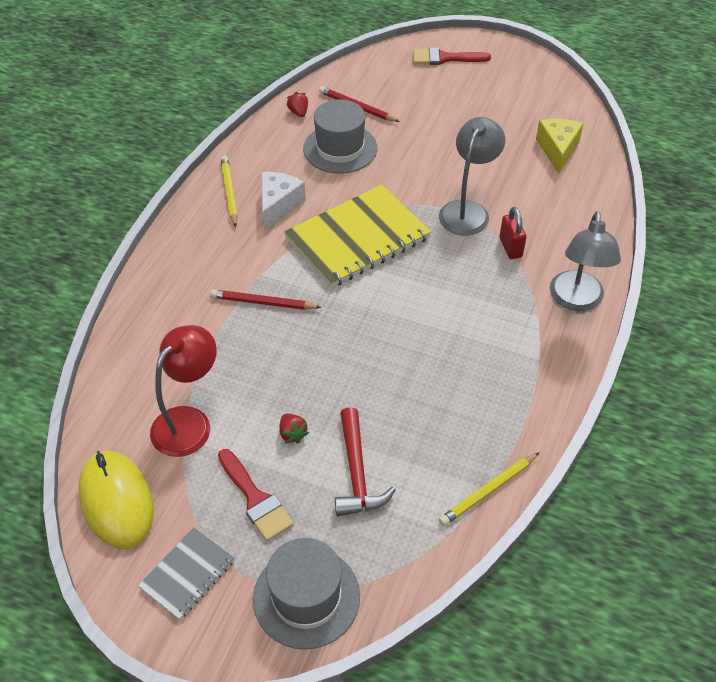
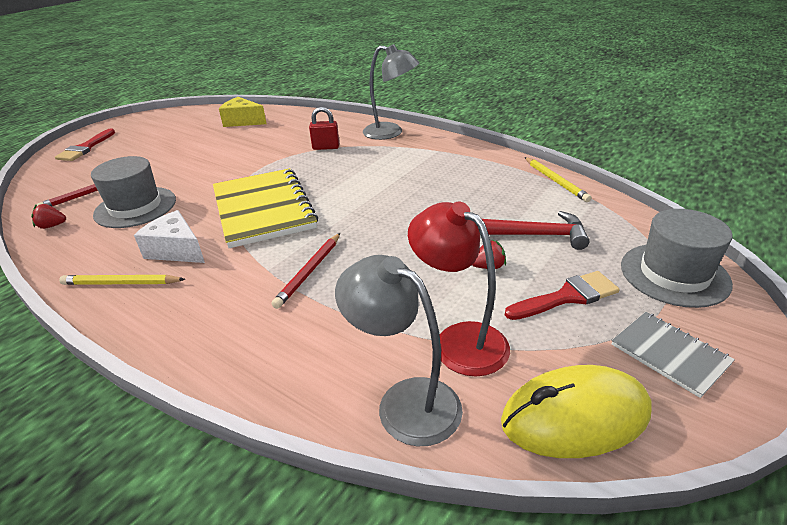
camera: 75 degrees left, 15 degrees down
grey lamp [439,117,505,236] -> grey lamp moved to [335,255,463,446]

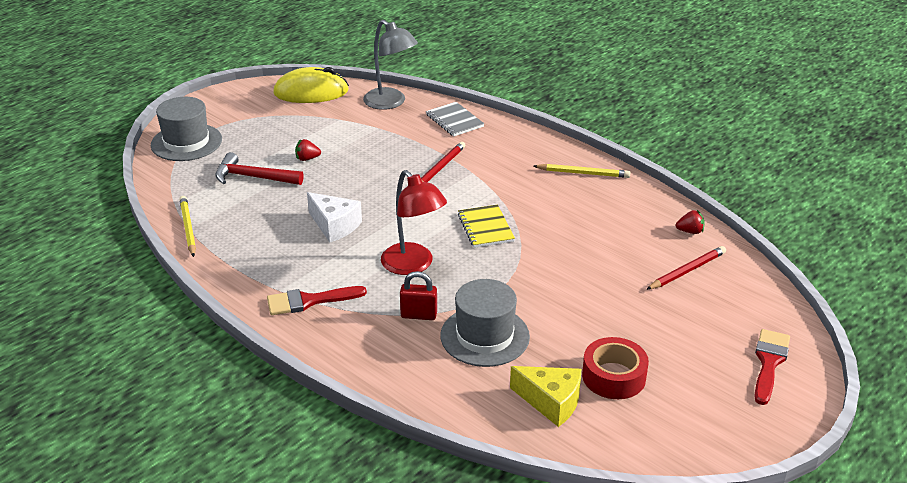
camera: 175 degrees left, 0 degrees up
grey hat [91,156,176,228] -> grey hat moved to [440,279,530,367]
white cheese [134,210,205,263] -> white cheese moved to [307,192,362,242]
yellow notebook [213,168,318,248] -> yellow notebook [458,204,515,248], size x0.51
grey lamp [363,44,419,140] -> none
red lamp [408,202,510,376] -> red lamp moved to [381,170,447,275]
red brush [505,271,619,320] -> red brush moved to [267,286,367,315]
grey notebook [612,312,735,398] -> grey notebook moved to [426,102,484,137]
none -> red tape [582,337,649,399]

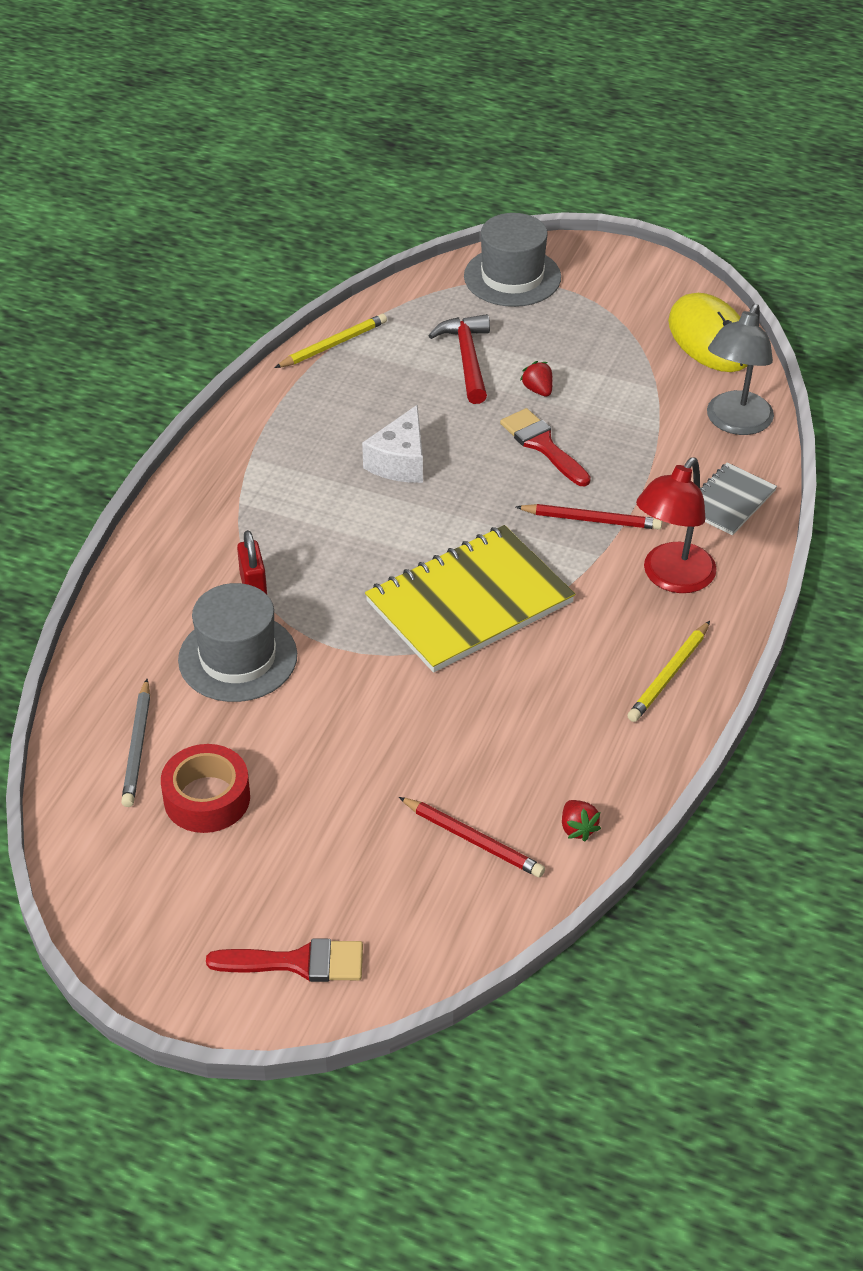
camera: 70 degrees right, 10 degrees up
red brush [267,286,367,315] -> red brush moved to [500,408,591,486]
red lamp [381,170,447,275] -> red lamp moved to [636,458,717,593]
yellow notebook [458,204,515,248] -> yellow notebook [365,525,575,673], size x1.95
yellow cheese [510,366,581,427] -> grey pencil [121,679,150,807]
yellow pencil [533,164,630,178] -> yellow pencil turned 45 degrees clockwise [627,621,710,722]

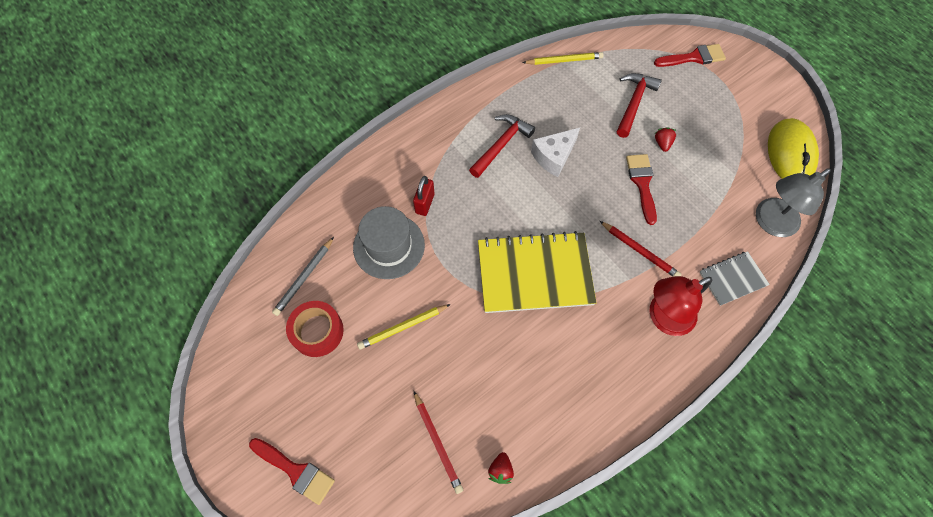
camera: 30 degrees right, 20 degrees up
grey hat [464,213,561,307] -> red brush [654,44,726,67]
yellow pencil [627,621,710,722] -> yellow pencil moved to [357,304,451,349]
none -> red hammer [469,114,535,178]

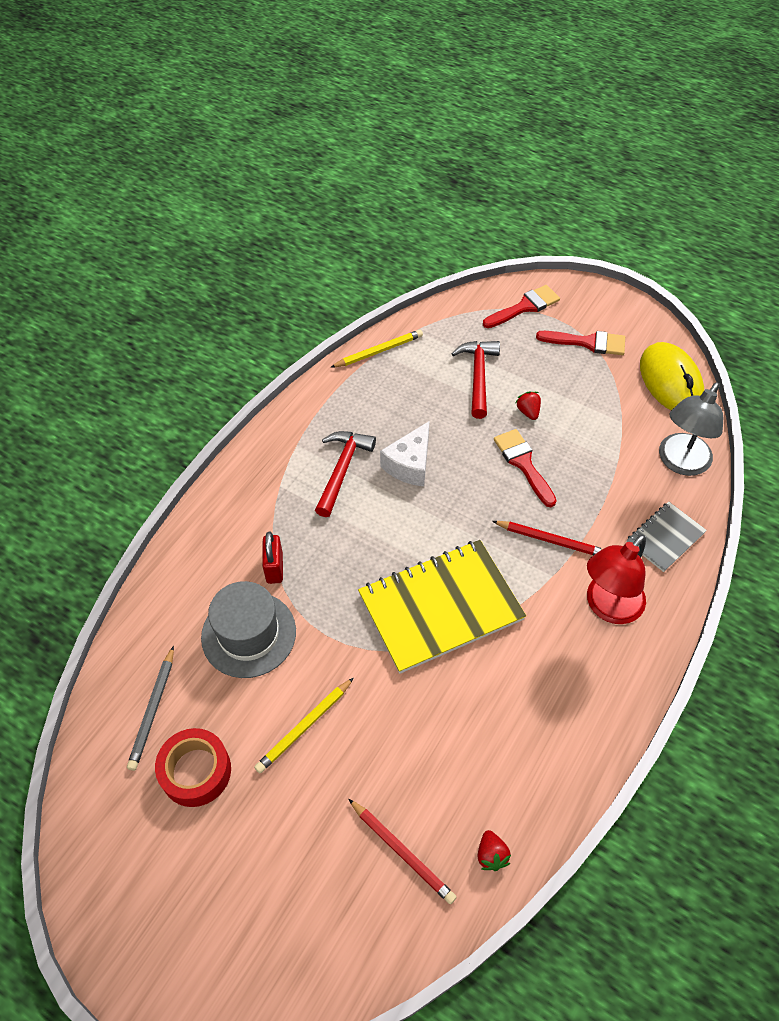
camera: 20 degrees left, 10 degrees down
red brush [249,438,335,505] -> red brush moved to [536,331,625,355]

